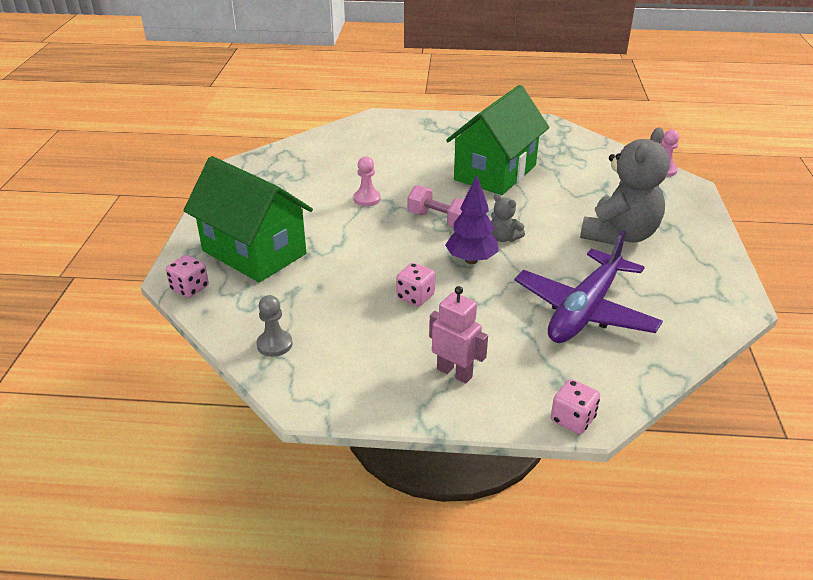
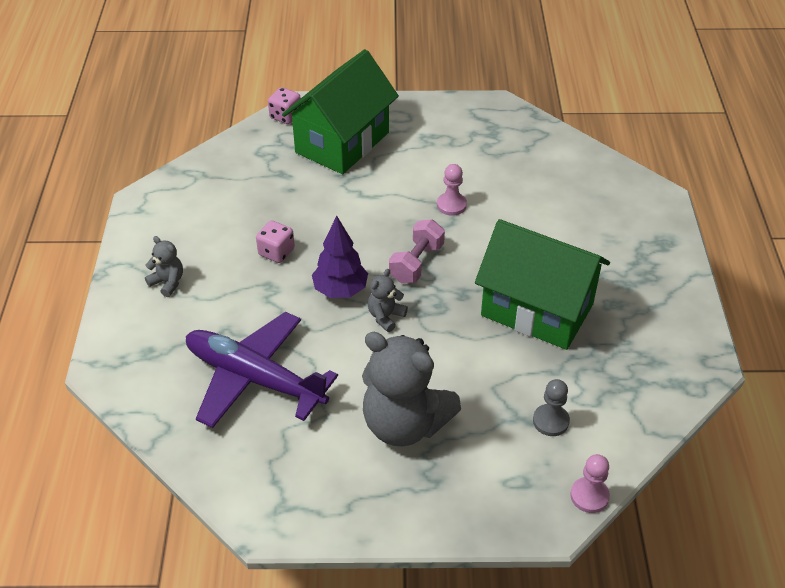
camera: 85 degrees right, 10 degrees up
grey pawn [256,295,292,357] -> grey pawn moved to [533,379,570,436]
pink robot [429,286,488,384] -> grey teddy bear [145,236,183,297]
pink dice [551,379,600,434] -> none

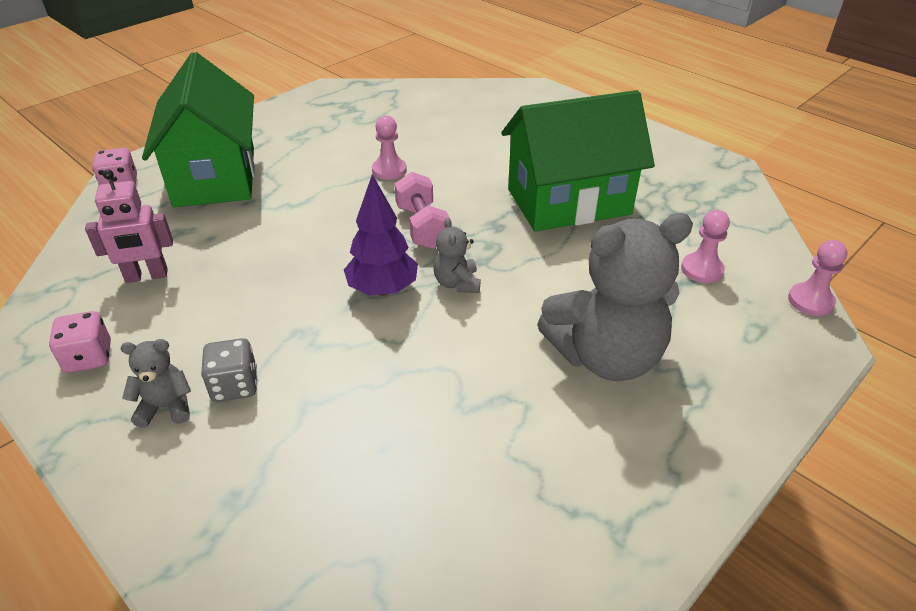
camera: 45 degrees left, 5 degrees down
purple plane [186,312,338,428] -> none
pink dice [256,220,295,263] -> pink dice moved to [49,311,111,373]
grey pawn [533,379,570,436] -> pink pawn [681,210,730,283]
none -> pink robot [85,169,173,283]
none -> grey dice [201,338,257,402]

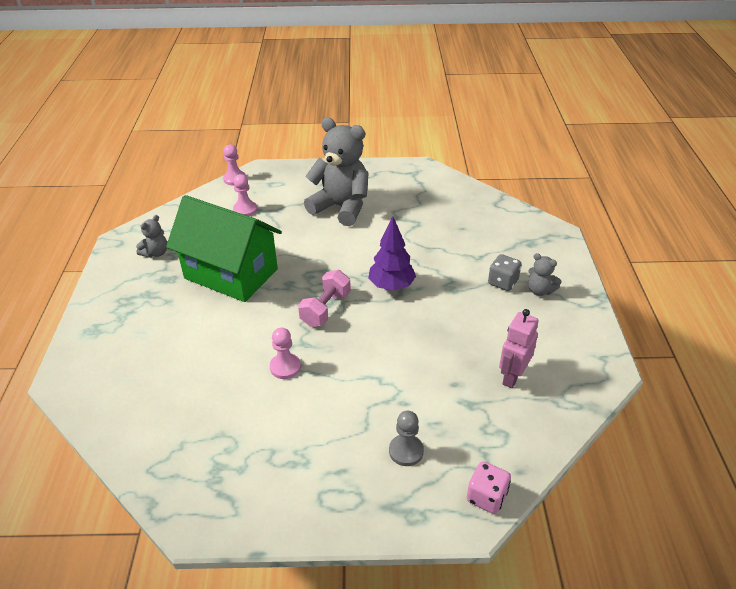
camera: 135 degrees left, 0 degrees up
pink dice [49,311,111,373] -> none
pink robot [85,169,173,283] -> pink robot turned 90 degrees counterclockwise [499,309,539,388]
green house [142,52,255,207] -> grey pawn [389,411,424,466]
grey teddy bear [433,218,480,293] -> grey teddy bear moved to [136,215,167,258]

